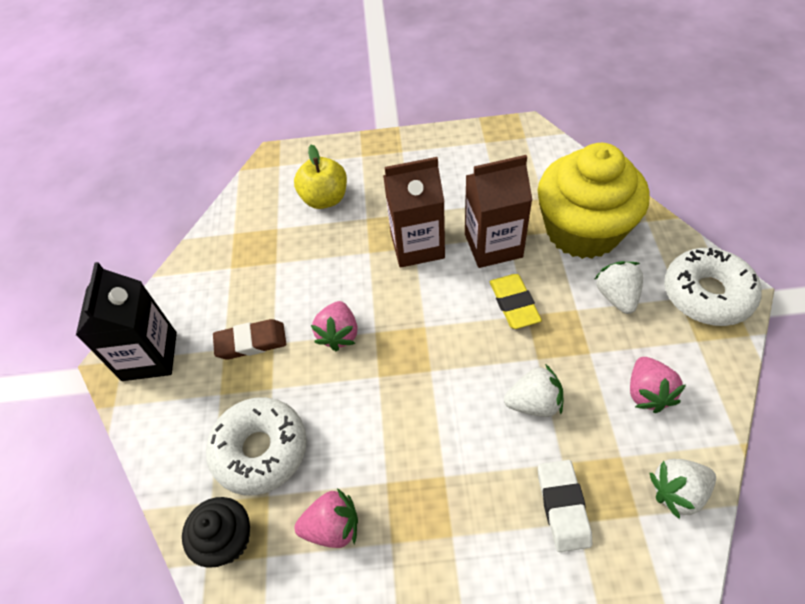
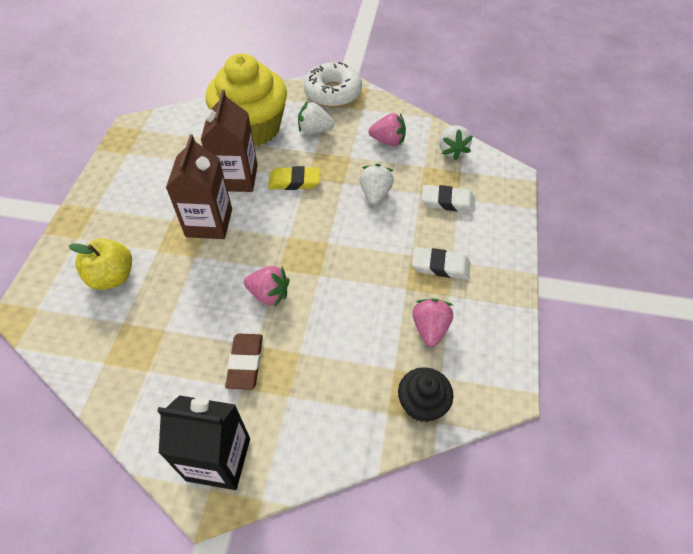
camera: 80 degrees left, 0 degrees up
white donut [206,397,307,495] -> none
none -> white eraser [412,247,470,279]

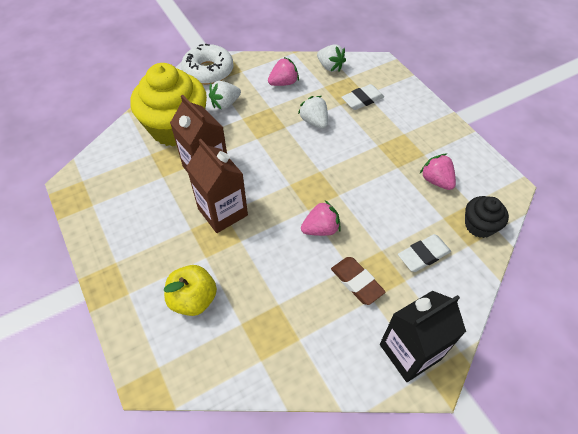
camera: 40 degrees left, 0 degrees up
yellow eraser [268,166,320,190] -> none
white eraser [412,247,470,279] -> white eraser moved to [398,234,451,272]

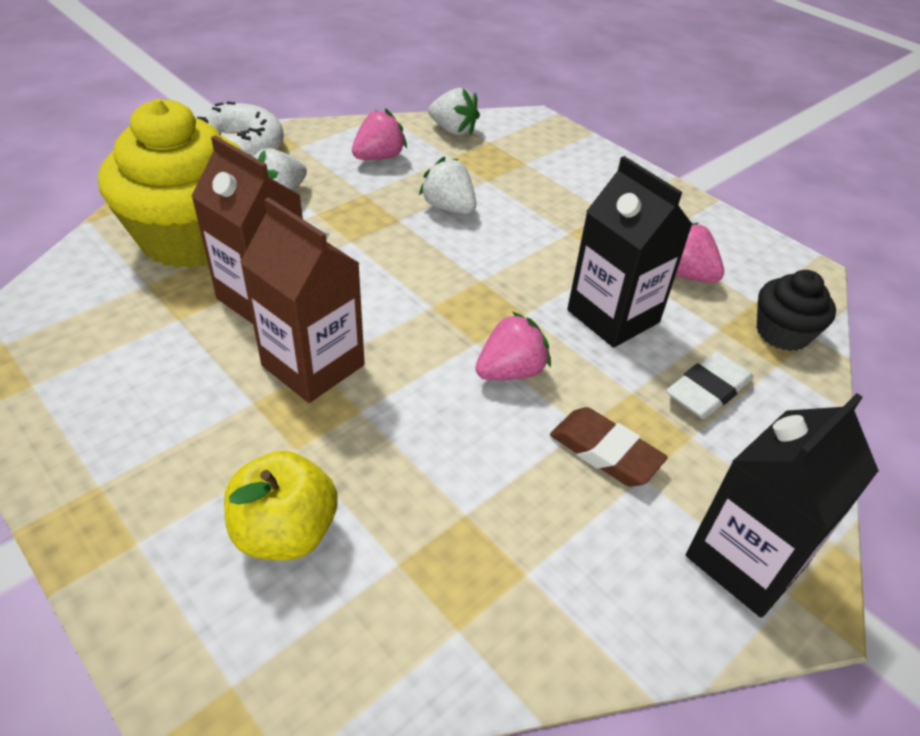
camera: 15 degrees left, 10 degrees down
white eraser [342,84,384,110] -> none
none -> black carton [567,156,693,348]

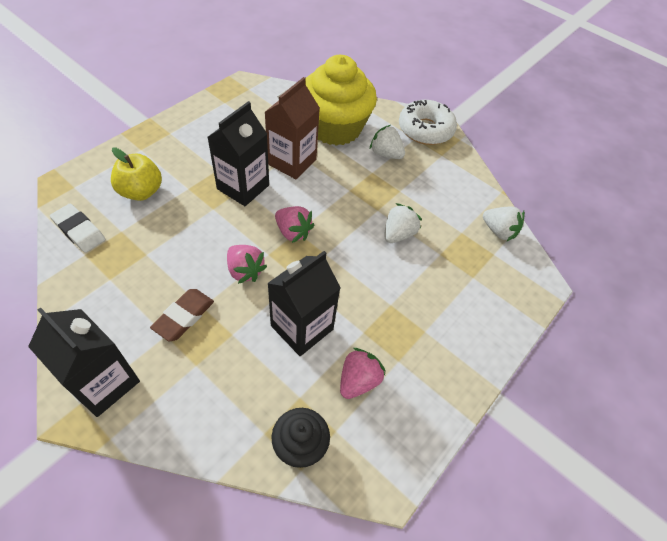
camera: 80 degrees right, 10 degrees up
brown carton [240,197,365,403] -> black carton [207,101,269,206]
pink strawberry [352,109,407,160] -> pink strawberry moved to [275,206,314,243]
white strawberry [428,88,480,135] -> white strawberry turned 75 degrees counterclockwise [483,206,525,241]
white eraser [666,351,753,419] -> white eraser moved to [50,204,105,253]

